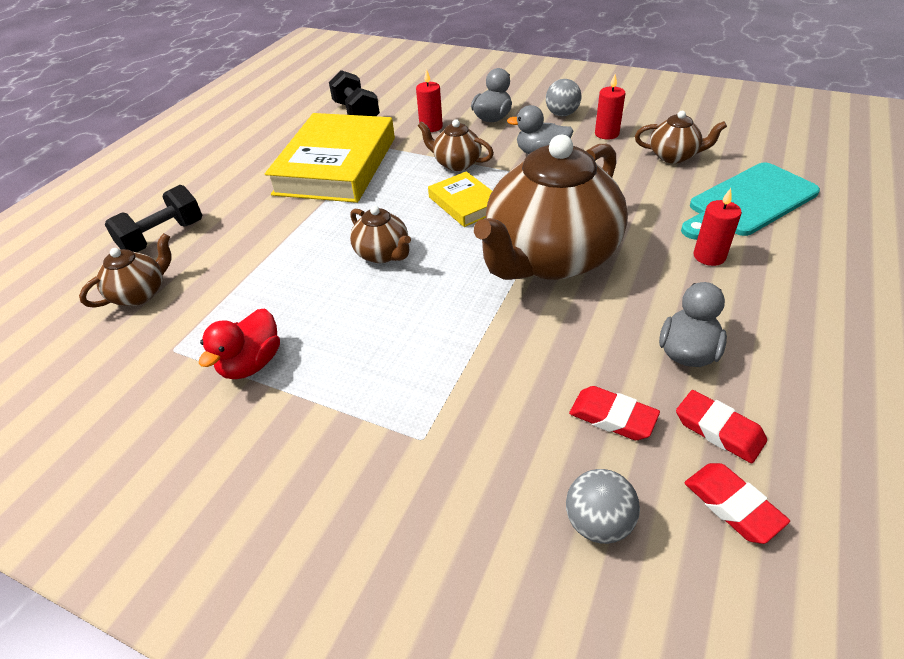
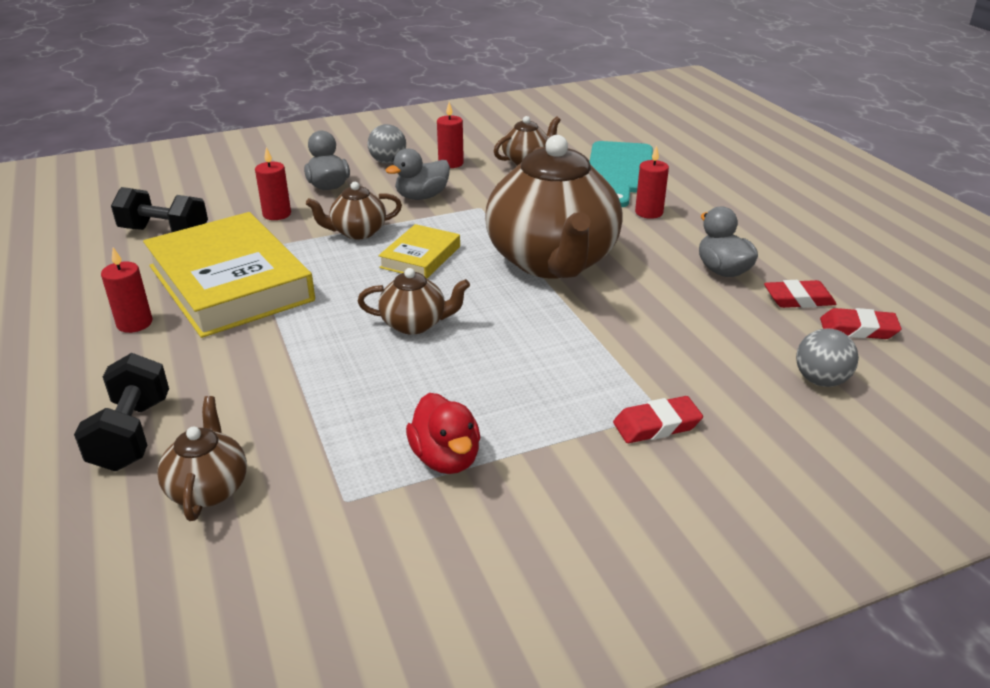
camera: 50 degrees left, 10 degrees down
yellow book [428,171,492,227] -> yellow book turned 75 degrees counterclockwise [378,224,460,278]
red eraser [569,386,660,440] -> red eraser moved to [613,396,703,443]
none -> red candle [101,247,152,333]

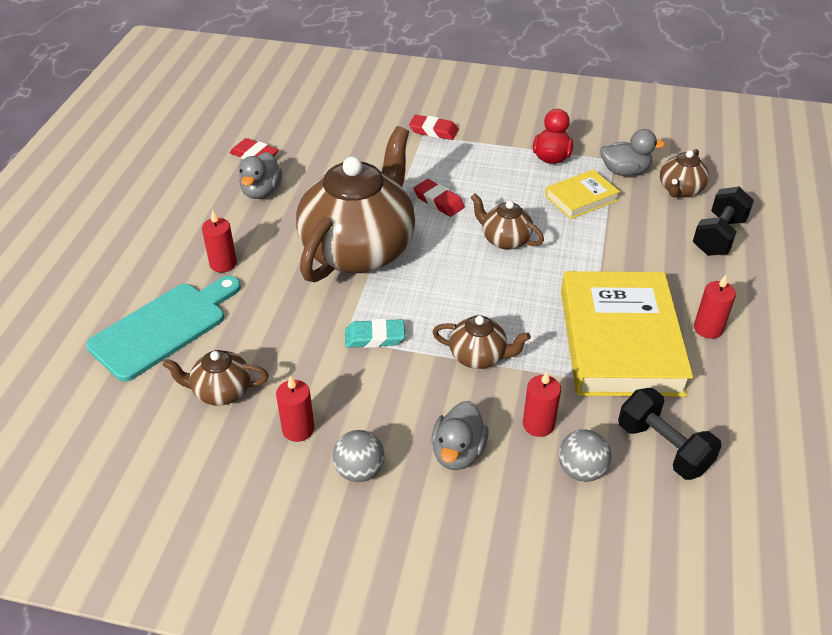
camera: 145 degrees left, 10 degrees up
yellow book [378,224,460,278] -> yellow book moved to [545,169,620,219]
grey duck [386,148,450,200] -> grey duck moved to [600,129,665,176]
grey ball [796,329,859,387] -> grey ball moved to [559,429,611,482]
red eraser [820,308,902,339] -> red eraser moved to [413,179,465,217]
none -> turquoise eraser [345,319,405,348]

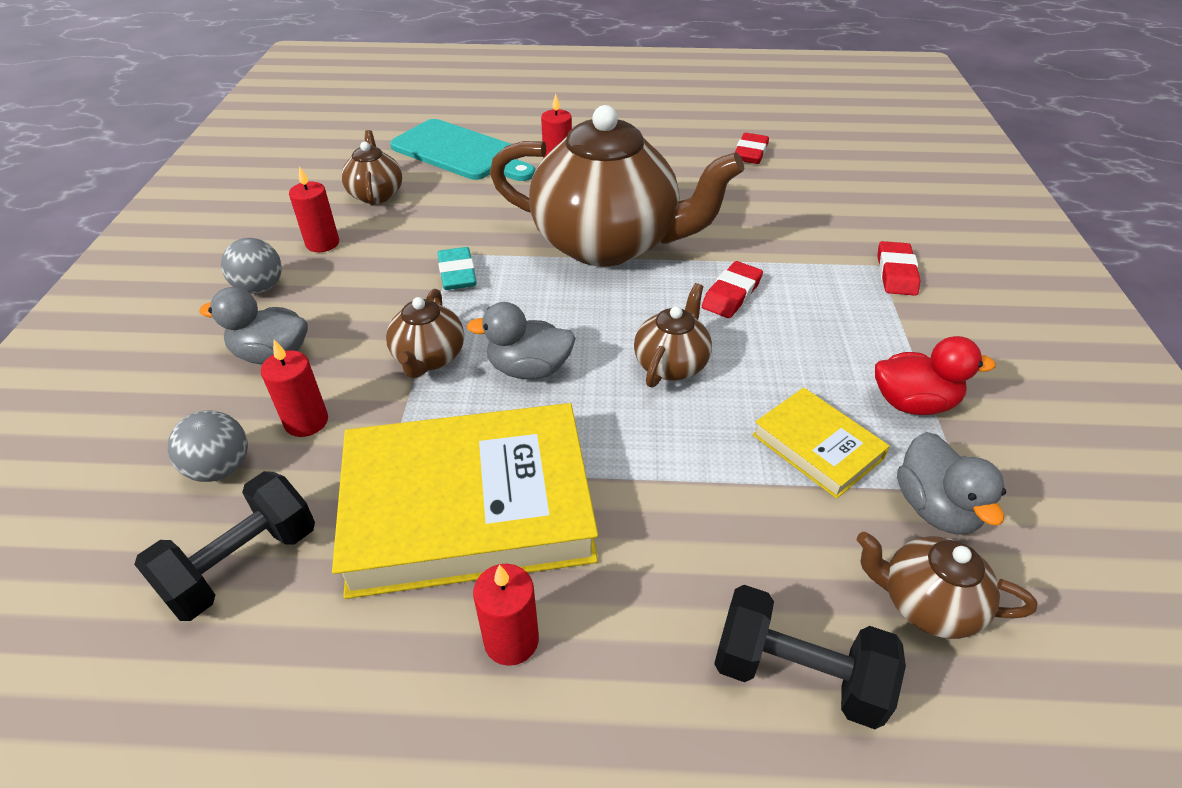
camera: 80 degrees right, 0 degrees up
grey duck [239,152,282,199] -> grey duck moved to [467,302,576,379]

